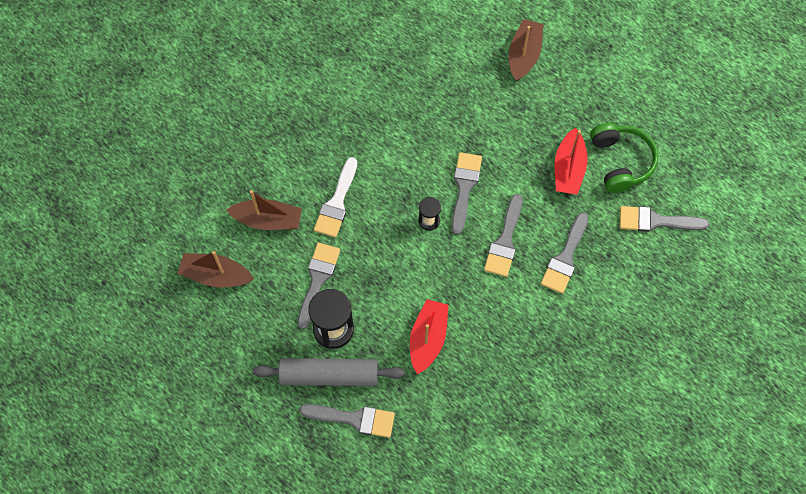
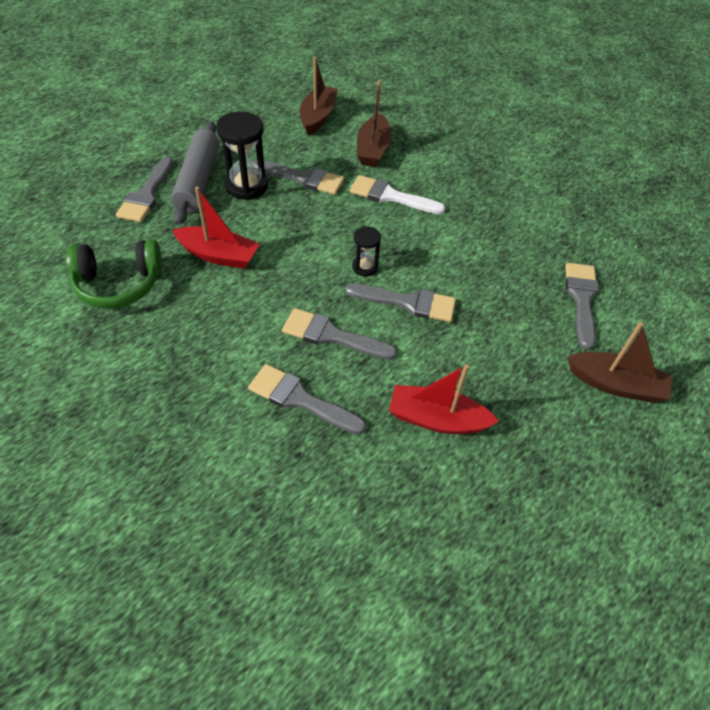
camera: 90 degrees right, 15 degrees down
green headphones [590,123,659,193] -> green headphones moved to [66,239,162,308]
grey brush [620,206,709,232] -> grey brush moved to [565,263,599,350]

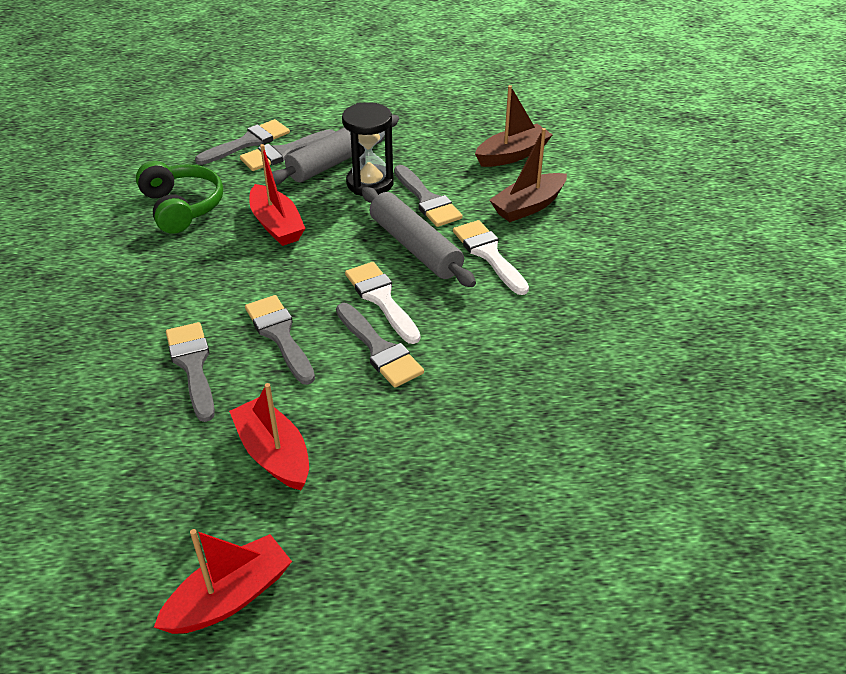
camera: 45 degrees right, 10 degrees down
green headphones [66,239,162,308] -> green headphones turned 150 degrees counterclockwise [136,161,223,234]
black hourglass [352,226,381,276] -> white brush [345,262,420,344]
grey brush [565,263,599,350] -> grey brush moved to [195,119,290,165]
brown boat [567,322,672,403] -> none
none -> red boat [154,529,292,634]
none -> grey rolling pin [362,187,476,287]

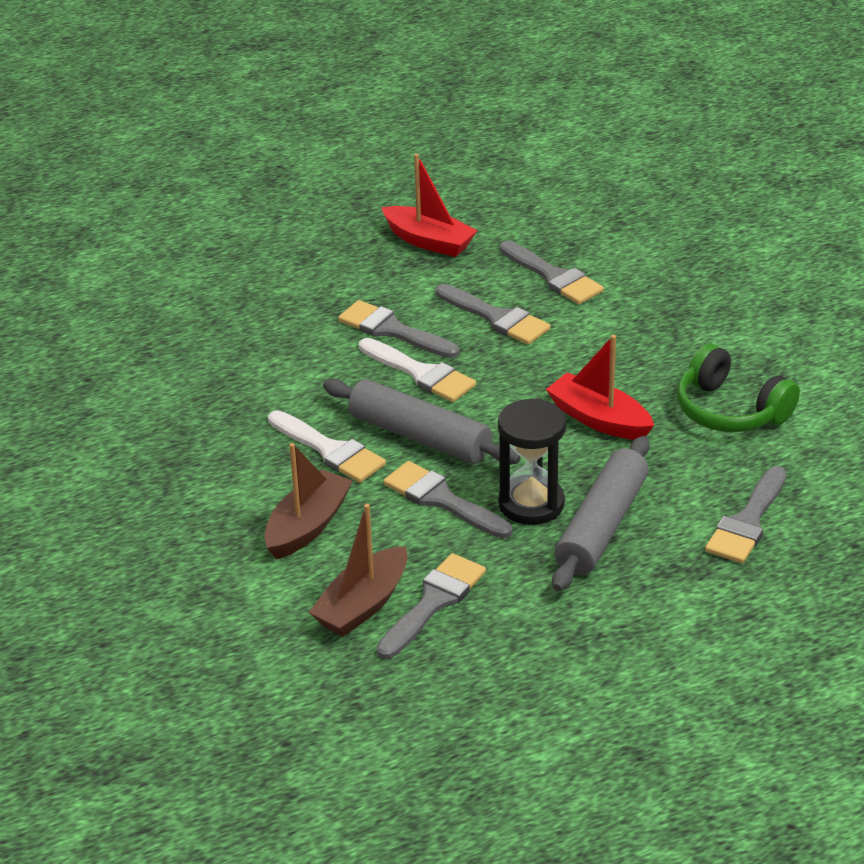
camera: 160 degrees right, 5 degrees down
red boat [154,529,292,634] -> none
grey brush [240,129,335,171] -> grey brush moved to [376,553,486,659]

